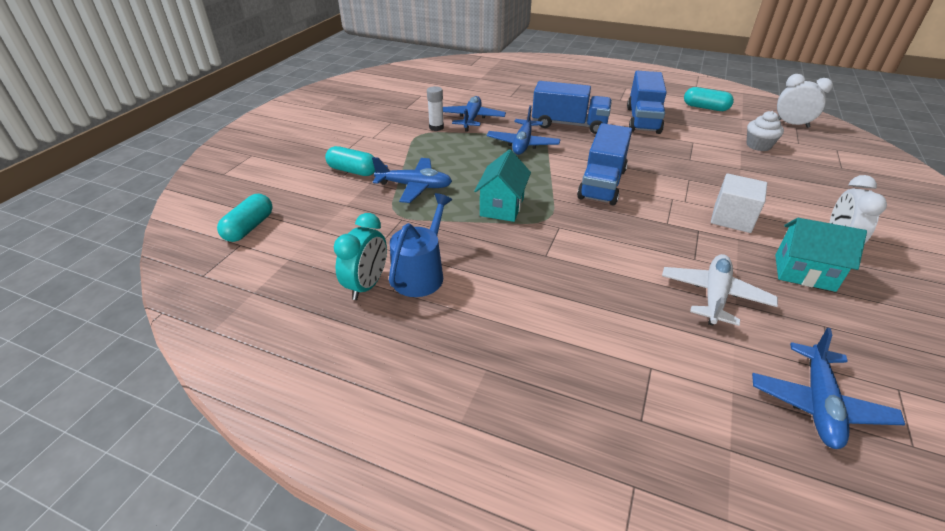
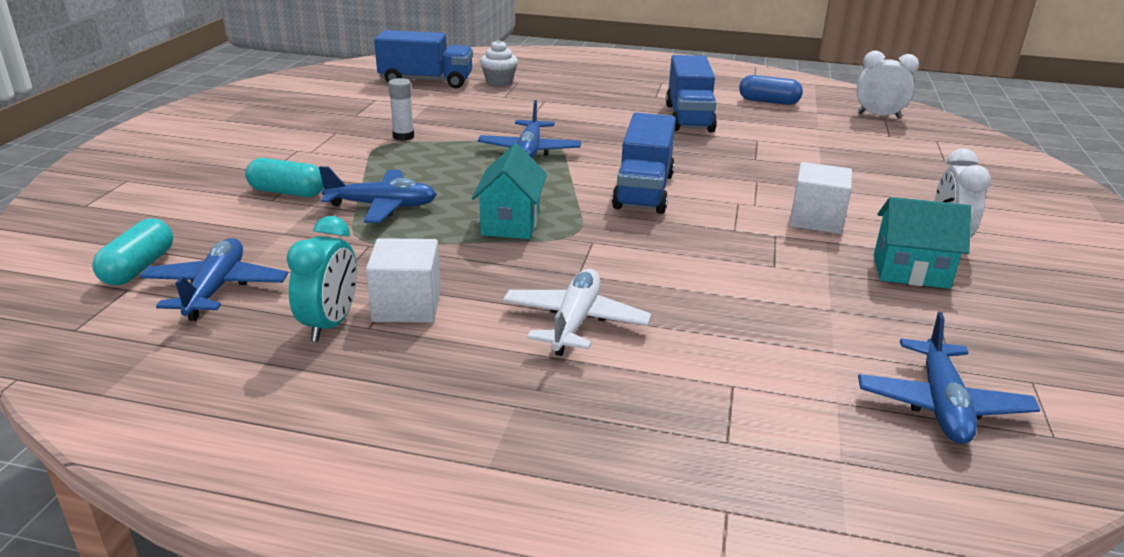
camera: 10 degrees left, 10 degrees down
blue watering can [389,193,452,297] -> white cube [366,238,441,323]
blue plane [443,96,506,132] -> blue plane moved to [139,238,288,321]
blue truck [532,81,612,134] -> blue truck moved to [374,30,473,89]
white plane [662,254,778,326] -> white plane moved to [503,269,651,356]
turquoise capsule [684,87,734,111] -> blue capsule [739,75,803,105]
white cupcake [747,111,784,151] -> white cupcake moved to [480,40,518,86]

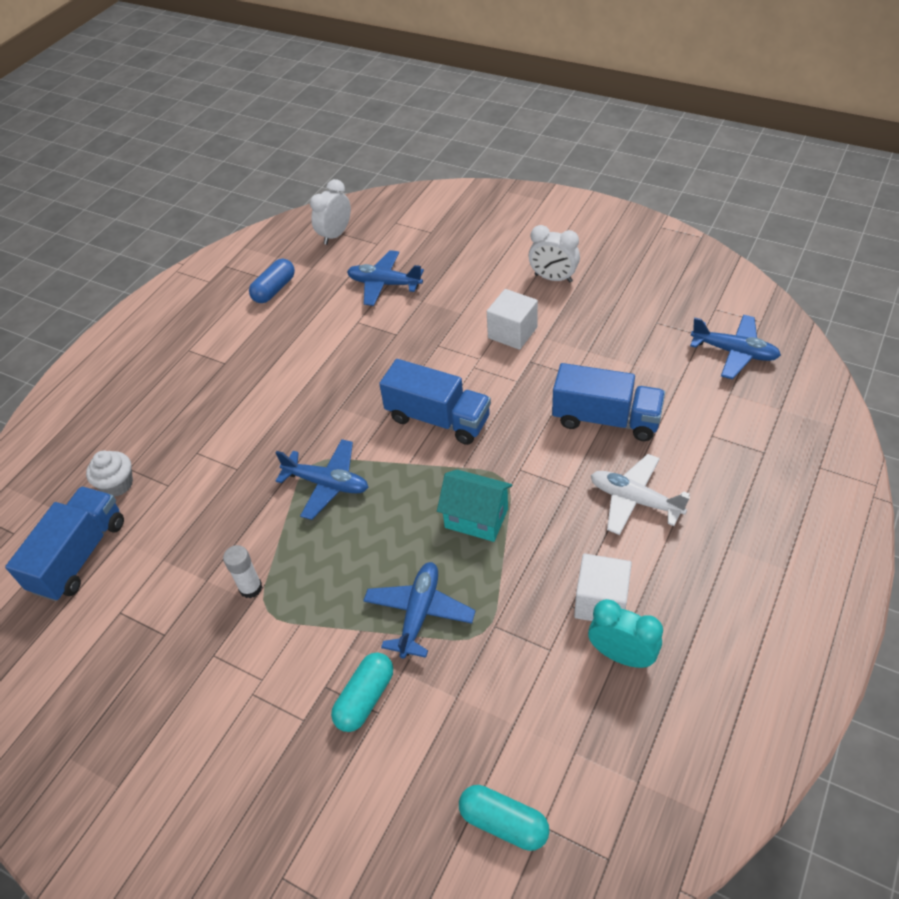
camera: 70 degrees left, 20 degrees up
blue plane [139,238,288,321] -> blue plane moved to [347,250,424,306]
blue truck [666,55,717,132] -> blue truck moved to [552,363,665,441]
turquoise house [874,197,971,289] -> none

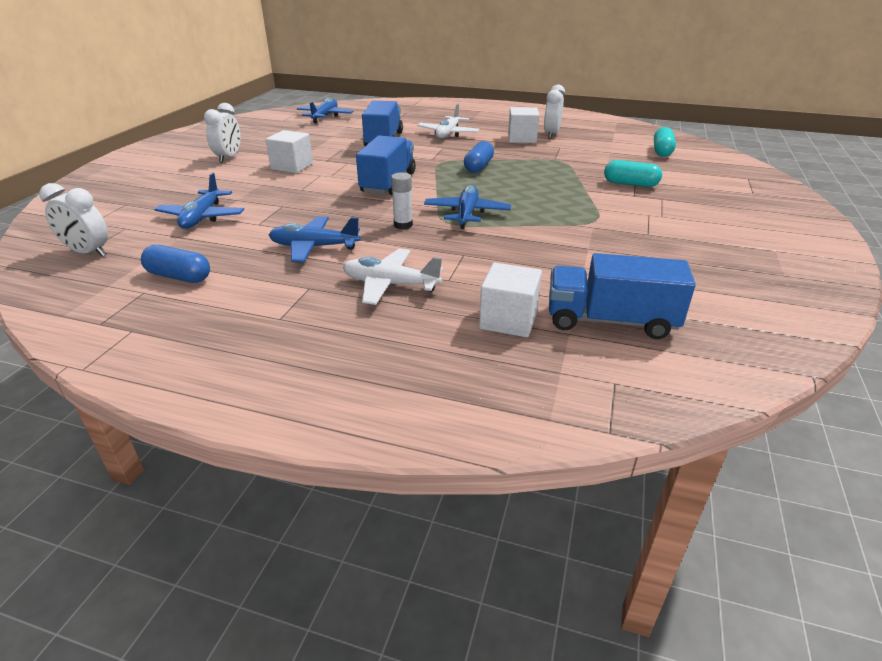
camera: 105 degrees left, 15 degrees down
white cupcake [86,451,133,497] -> white cube [479,263,542,337]
white glue stick [223,545,262,598] -> white glue stick moved to [391,172,413,230]
blue plane [363,562,475,659] -> blue plane moved to [269,216,361,262]
turquoise house [437,470,512,542] -> blue capsule [464,141,494,173]
turquoise clock [588,599,663,668] -> white clock [544,84,565,139]
none -> white plane [343,249,443,305]

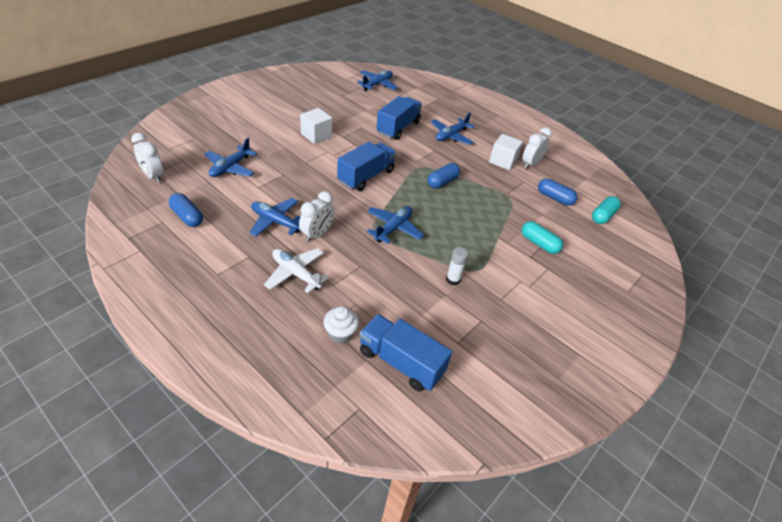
camera: 20 degrees right, 10 degrees up
white clock [204,103,241,163] -> white clock moved to [299,191,335,242]
white glue stick [391,172,413,230] -> white glue stick moved to [446,247,468,285]
white plane [417,104,480,138] -> blue plane [431,112,475,145]
white cube [479,263,542,337] -> white cupcake [324,306,359,343]
none -> blue capsule [538,178,578,206]

